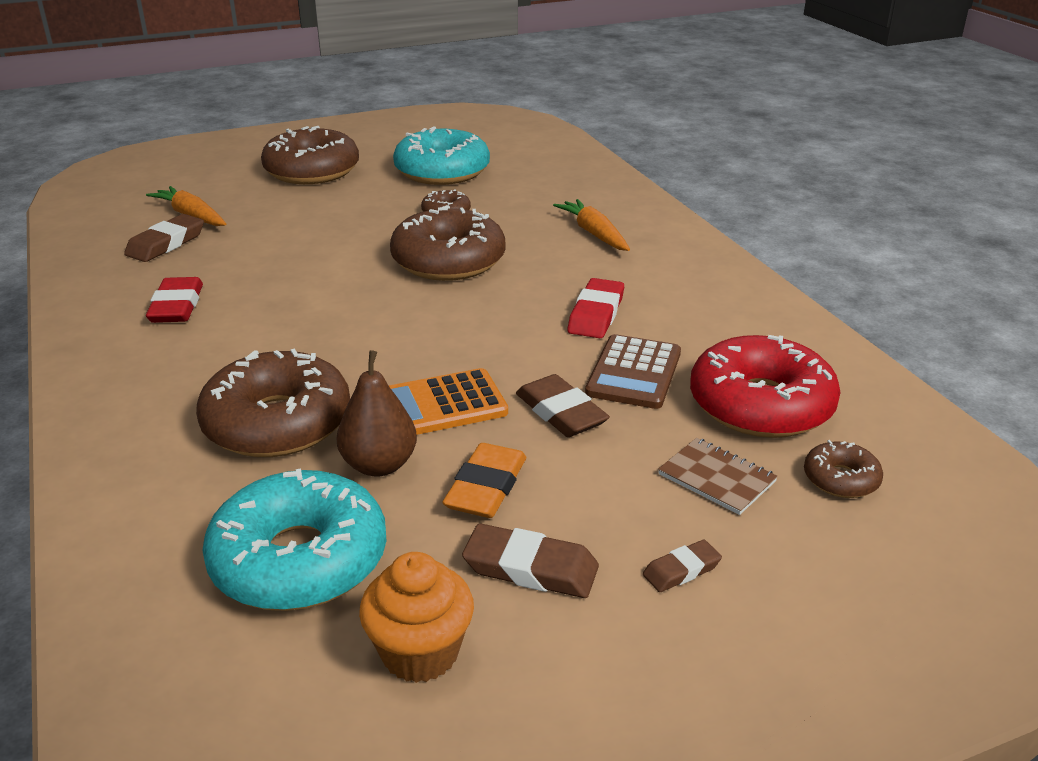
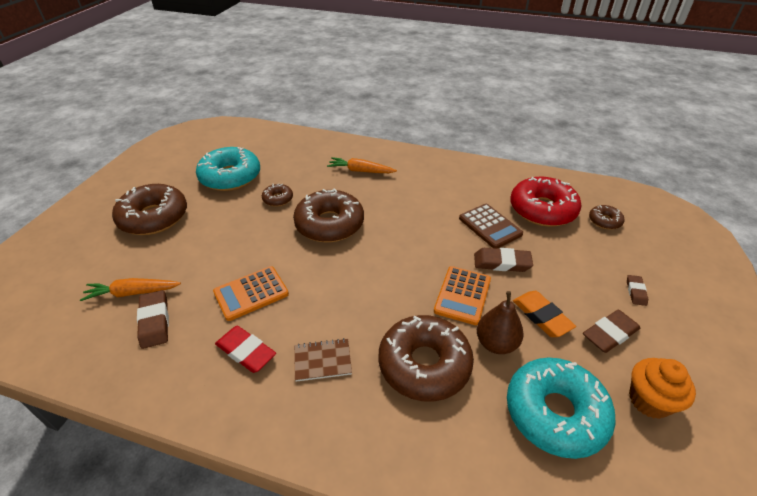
camera: 50 degrees left, 10 degrees up
red eraser [568,278,624,338] -> none
brown notebook [658,438,778,515] -> brown notebook moved to [294,338,352,382]
none -> orange calculator [213,266,289,321]

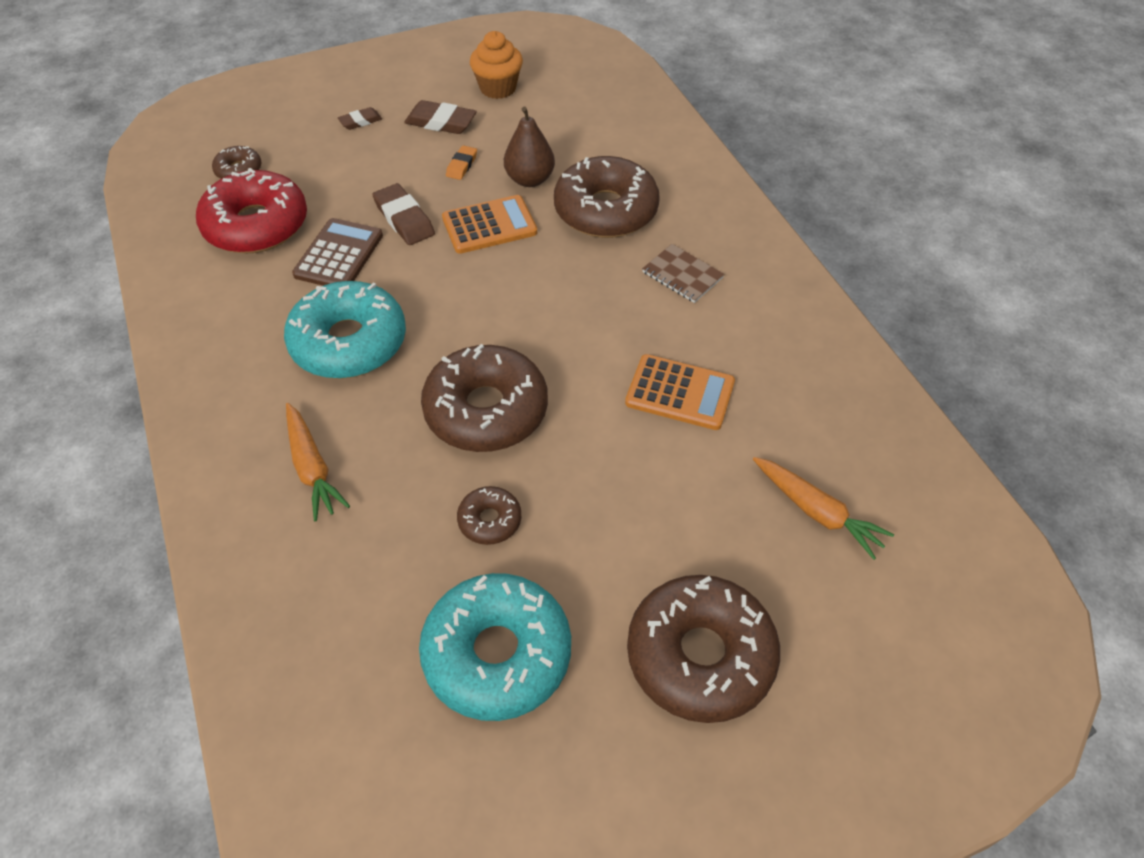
camera: 130 degrees left, 10 degrees up
brown eraser [137,290,169,349] -> none
red eraser [215,326,276,373] -> none
turquoise donut [507,357,616,459] -> turquoise donut moved to [284,281,406,379]
orange eraser [513,291,576,337] -> orange eraser [446,145,477,180], size x0.59

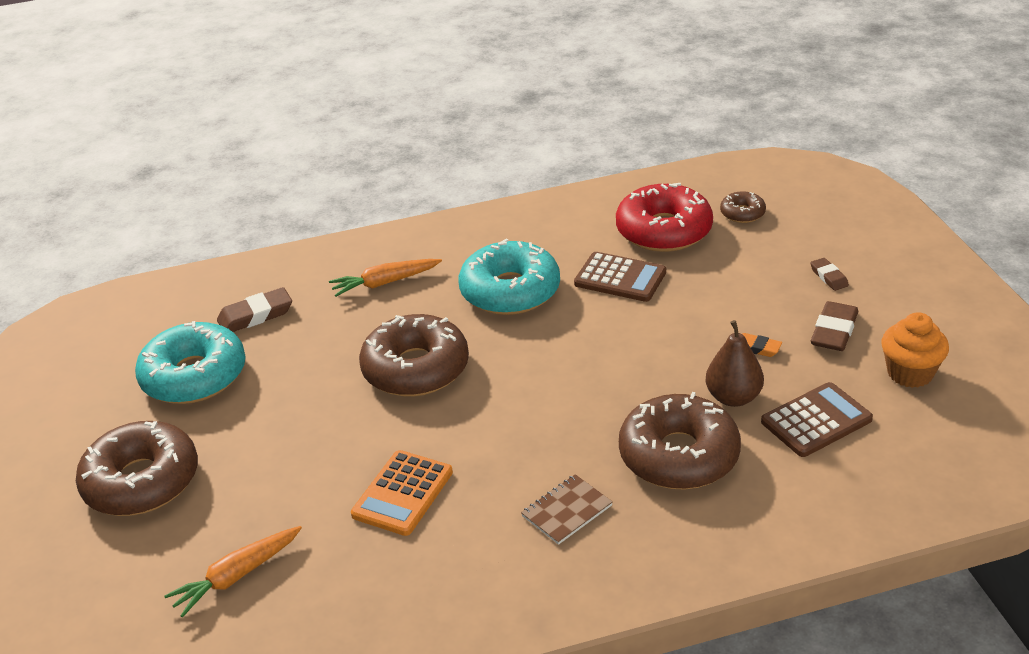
camera: 100 degrees right, 15 degrees down
brown eraser [372,183,435,245] -> brown eraser moved to [217,287,292,332]
orange calculator [442,195,537,254] -> none
brown donut [457,486,521,545] -> none
none -> brown calculator [761,382,873,457]

